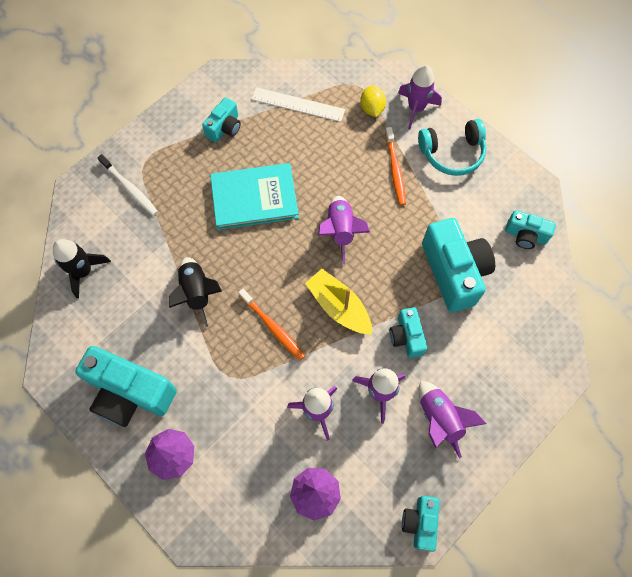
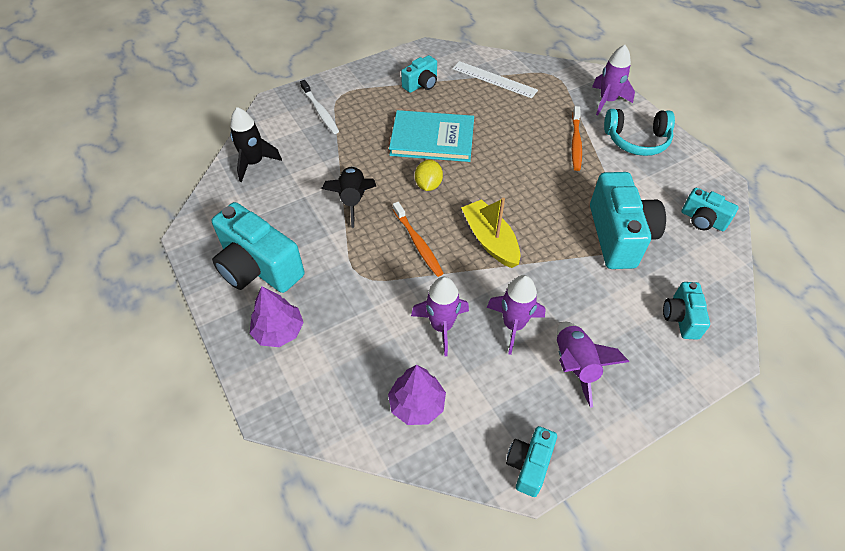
camera: 15 degrees right, 15 degrees down
purple rocket [318,196,370,264] -> none
yellow lemon [360,86,386,117] -> yellow lemon moved to [415,160,443,191]
turquoise camera [390,307,427,358] -> turquoise camera moved to [663,282,710,340]

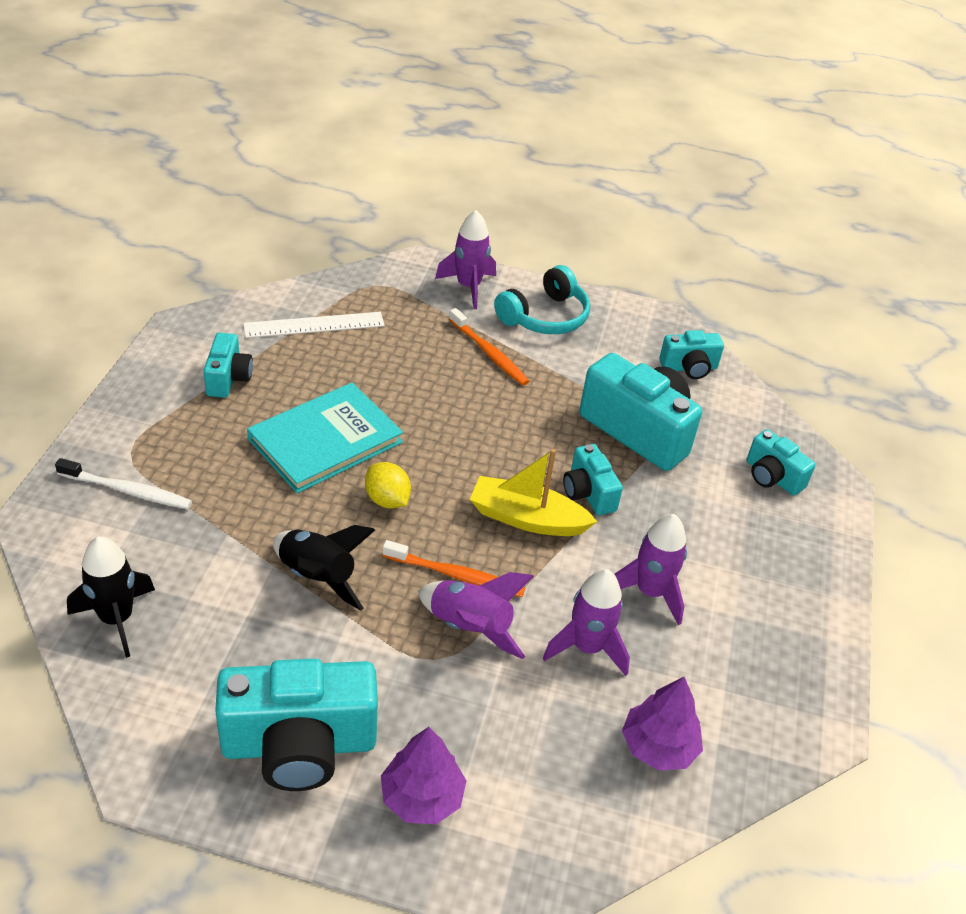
camera: 50 degrees left, 10 degrees down
turquoise camera [506,426,557,497] -> turquoise camera moved to [563,444,623,515]
purple rocket [557,322,629,408] -> purple rocket moved to [418,572,534,659]

